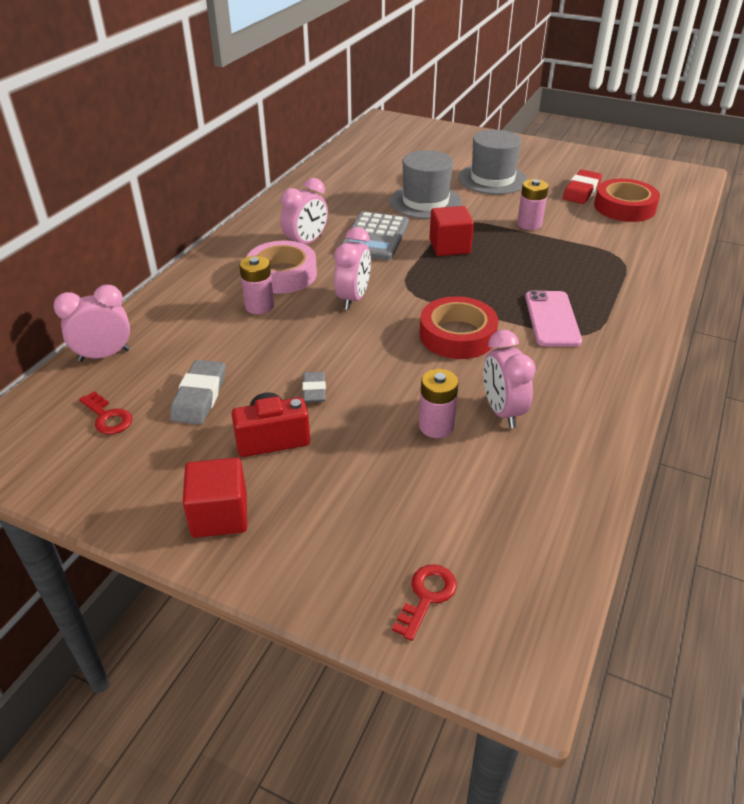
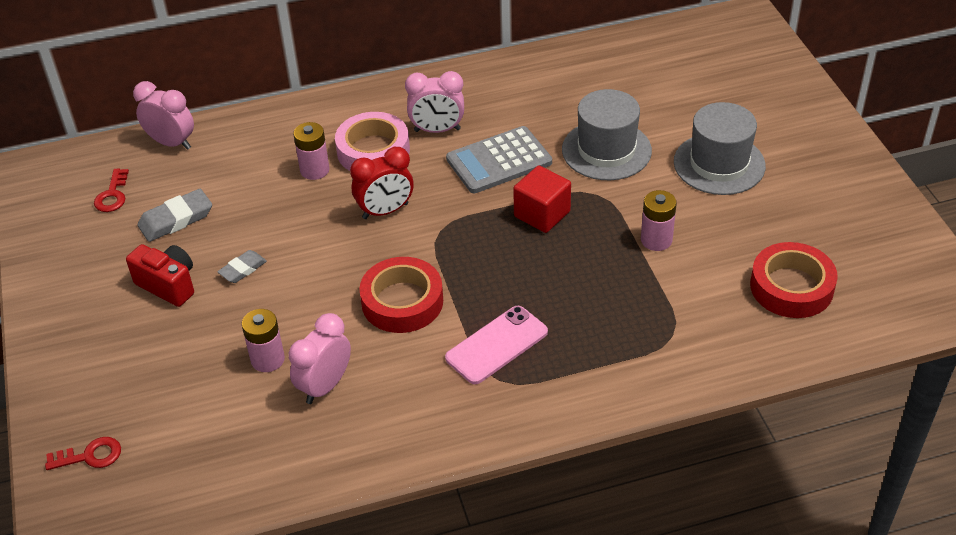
camera: 50 degrees right, 5 degrees up
red cube [183,458,247,538] -> none
pink clock [334,227,371,310] -> red clock [350,147,413,219]
red eraser [562,170,602,204] -> none

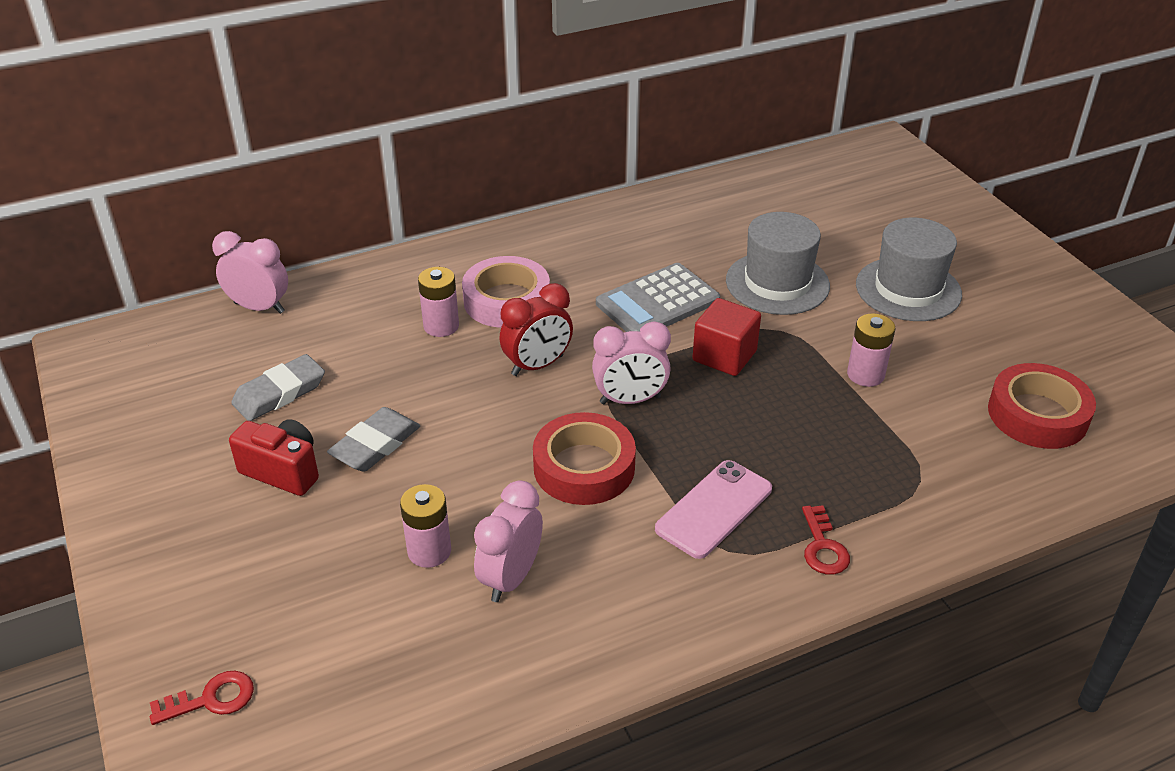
camera: 10 degrees left, 5 degrees down
red key [94,169,129,212] -> red key moved to [802,505,850,575]
grey eraser [217,250,267,283] -> grey eraser [327,407,420,472], size x1.58
pink clock [405,71,464,133] -> pink clock moved to [592,321,671,404]

